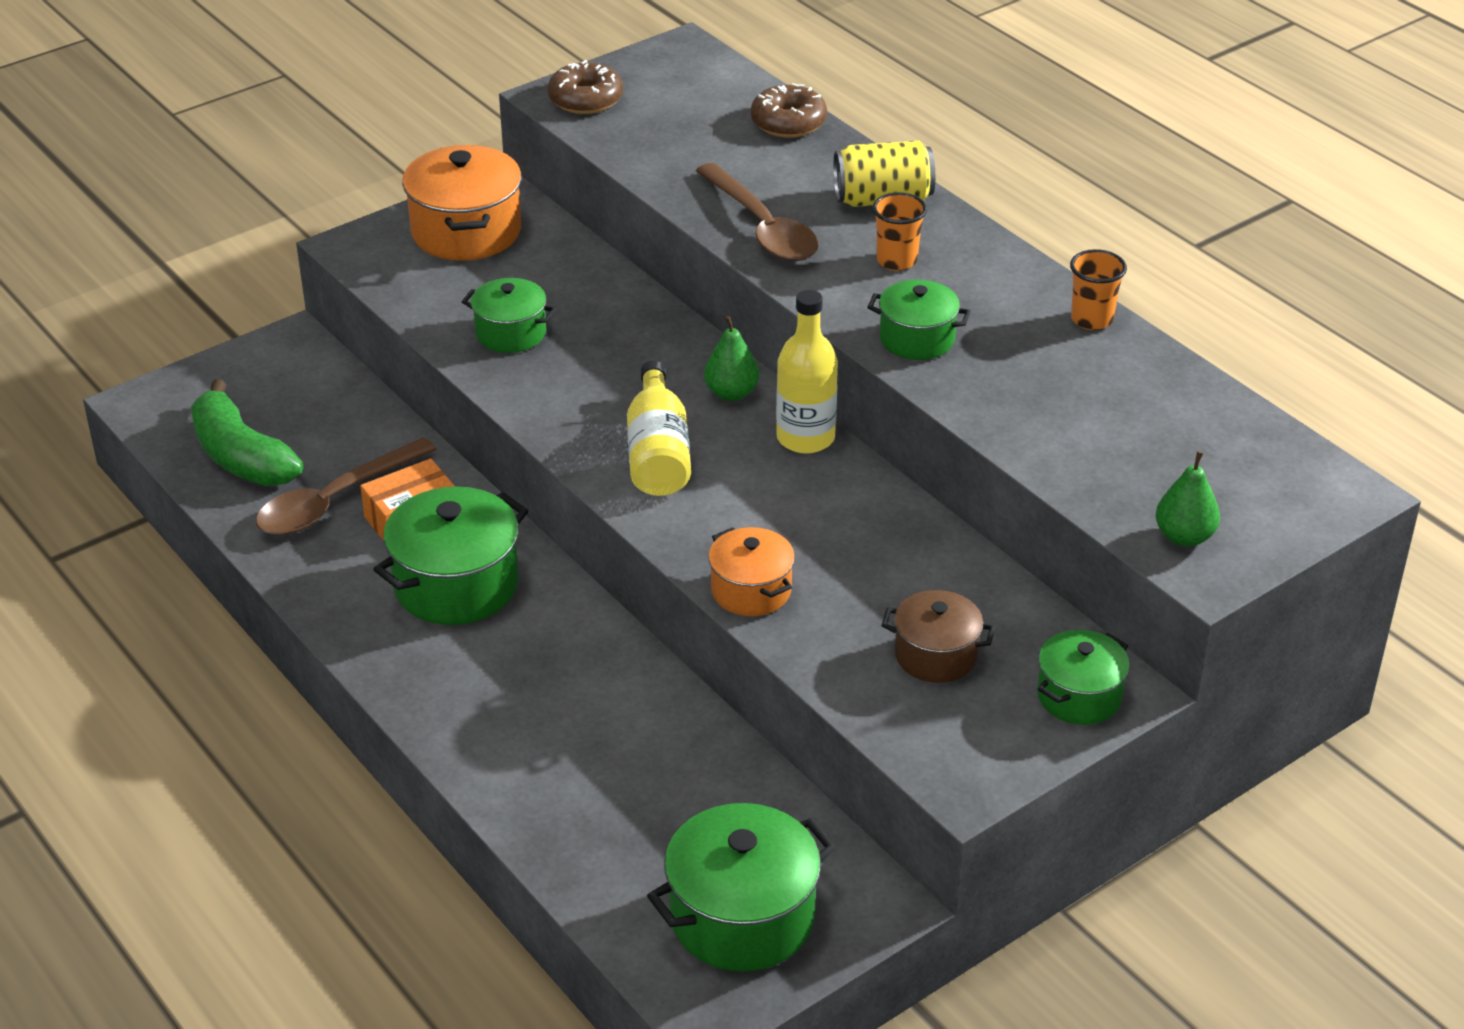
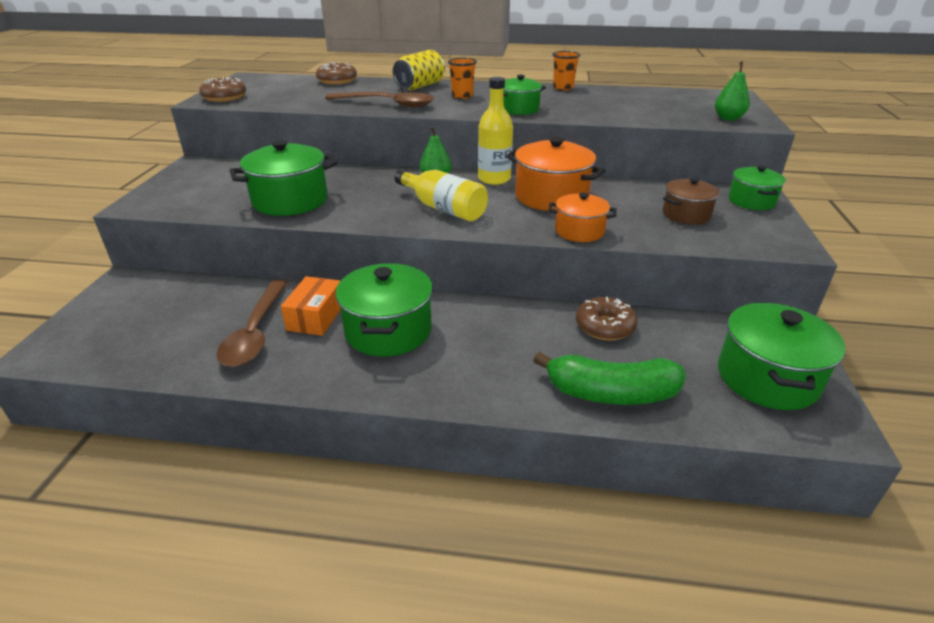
camera: 45 degrees left, 5 degrees down
green banana [191,379,303,486] -> green banana moved to [533,352,686,405]
orange pot [402,145,521,261] -> orange pot moved to [506,137,606,211]
green pot [462,278,556,353] -> green pot [229,140,337,216], size x1.65
none -> brown donut [576,297,638,341]

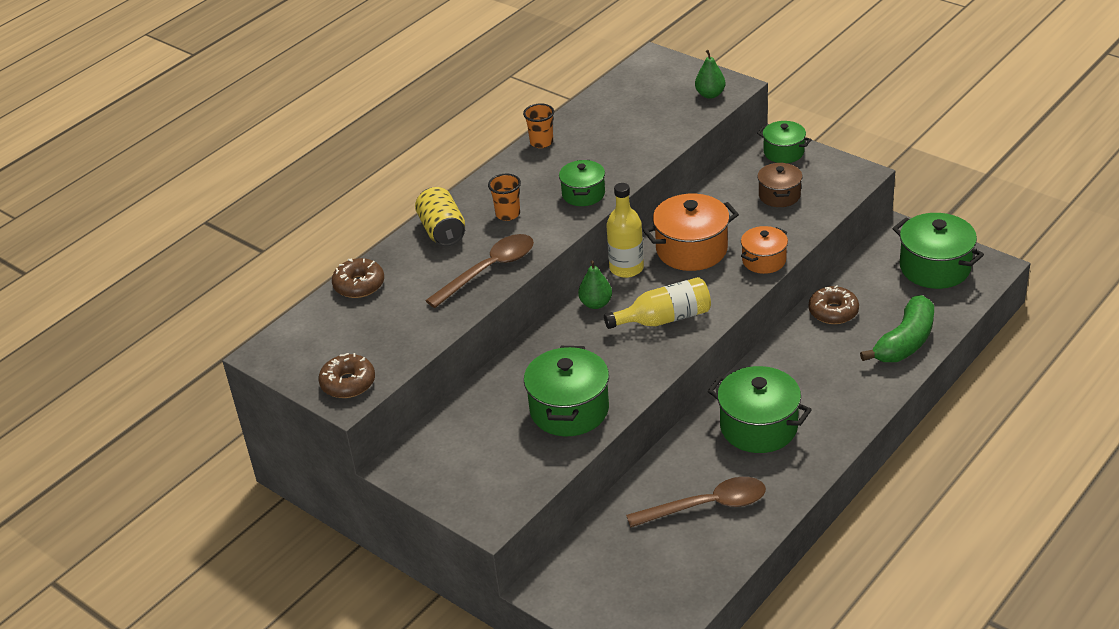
camera: 55 degrees left, 5 degrees up
brown spoon [217,280,287,367] -> brown spoon turned 45 degrees counterclockwise [626,477,766,528]
orange box [281,276,341,336] -> none

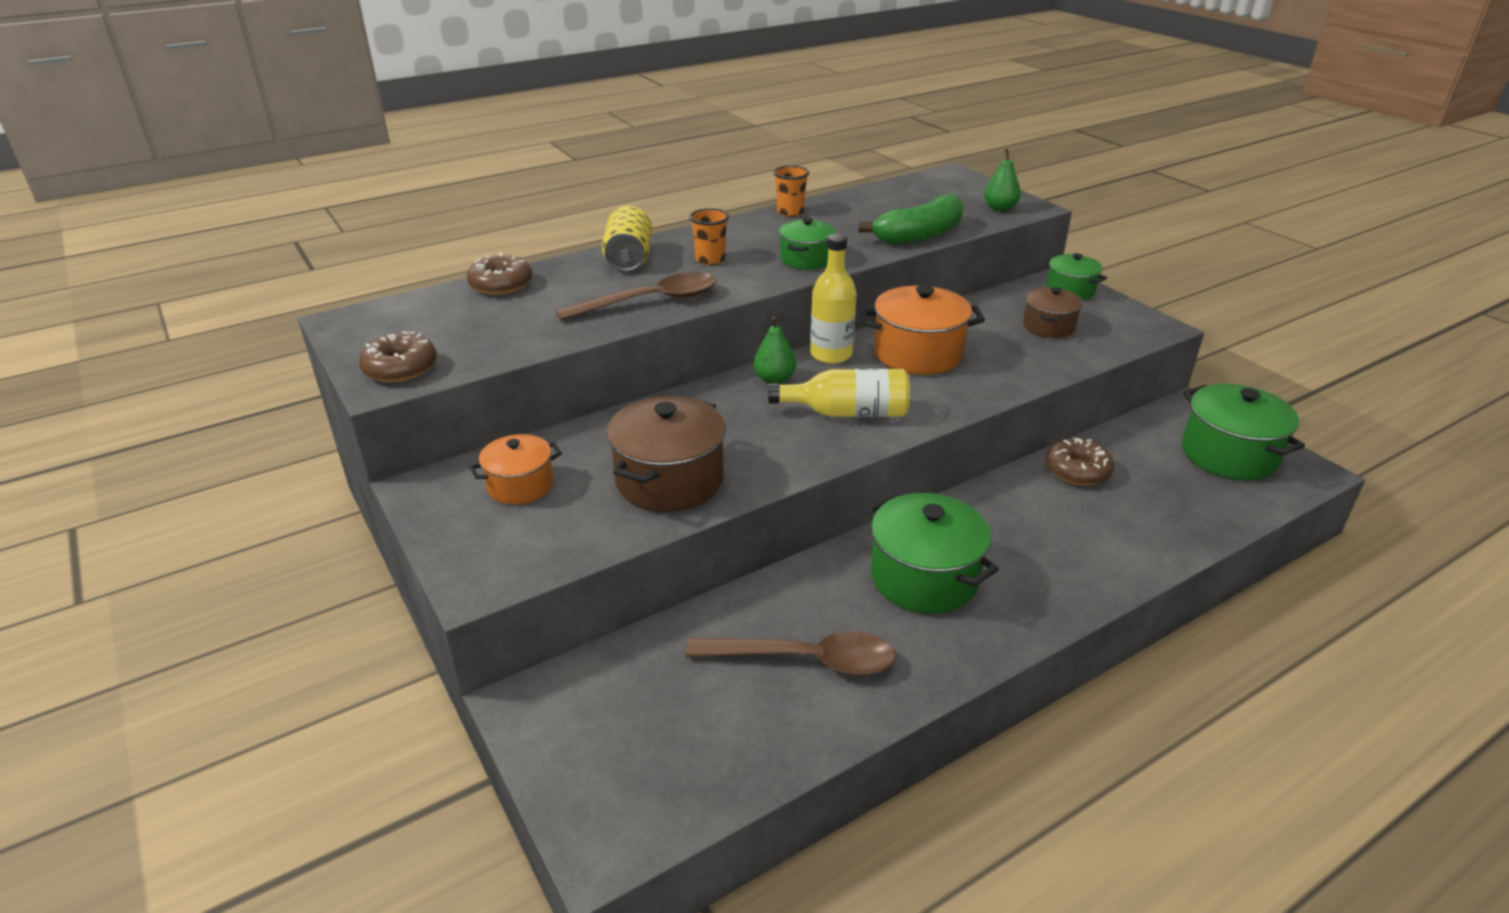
camera: 15 degrees right, 5 degrees down
green pot [524,346,609,436] -> brown pot [607,396,726,512]
orange pot [741,226,788,274] -> orange pot moved to [470,434,562,505]
green banana [860,295,934,362] -> green banana moved to [859,194,964,245]

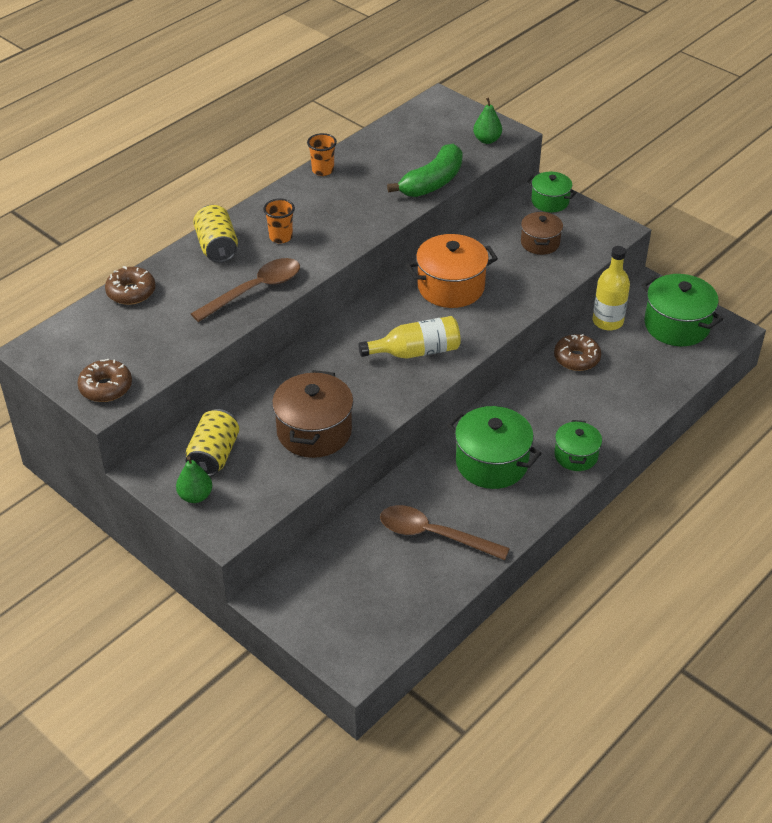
camera: 15 degrees left, 10 degrees up
orange pot [470,434,562,505] -> yellow can [186,409,239,477]
brown spoon [686,631,896,675] -> brown spoon turned 150 degrees counterclockwise [380,505,510,560]
green pear [753,316,796,384] -> green pear moved to [176,456,212,503]
green pot [779,218,835,270] -> green pot moved to [554,420,602,471]
yellow bottle [810,234,857,364] -> yellow bottle moved to [593,246,630,331]

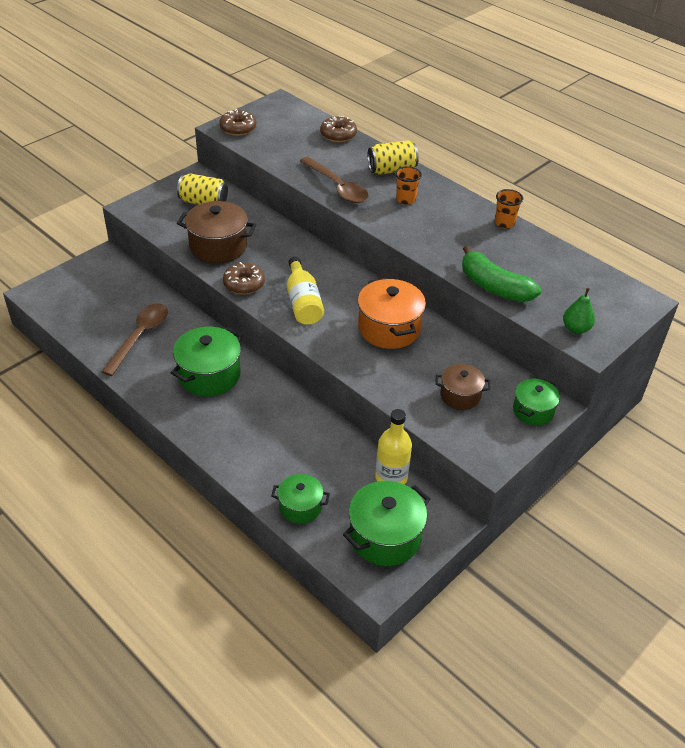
camera: 90 degrees right, 0 degrees up
green pear [176,456,212,503] -> none
brown donut [554,334,601,371] -> brown donut moved to [223,262,265,295]
green pot [554,420,602,471] -> green pot moved to [271,474,330,524]

